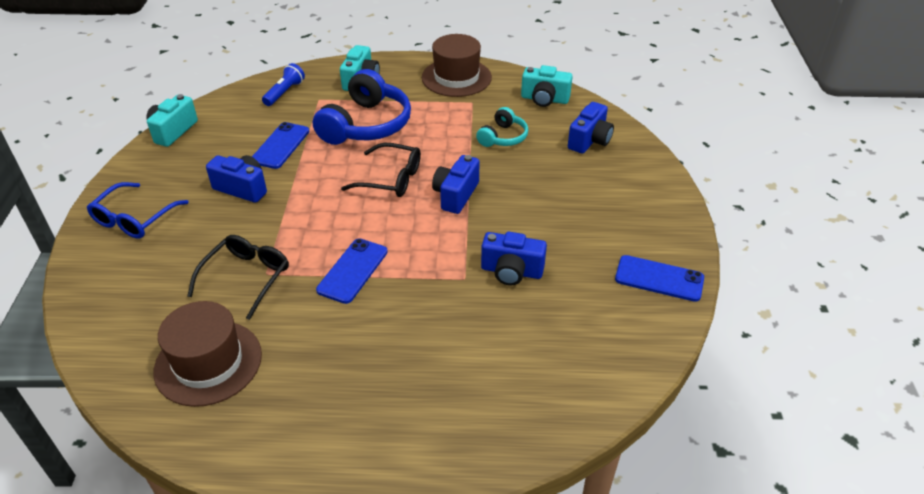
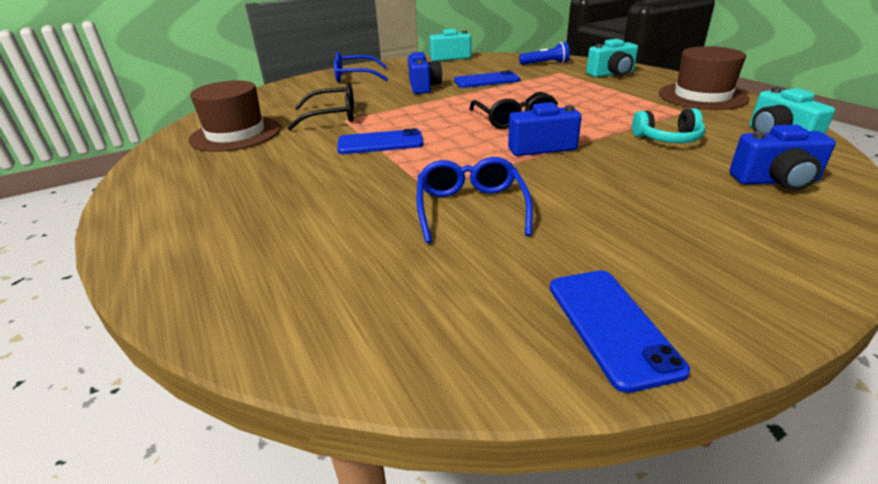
camera: 60 degrees right, 10 degrees down
blue headphones [313,69,411,145] -> none
blue camera [481,232,547,285] -> blue glasses [416,157,533,243]

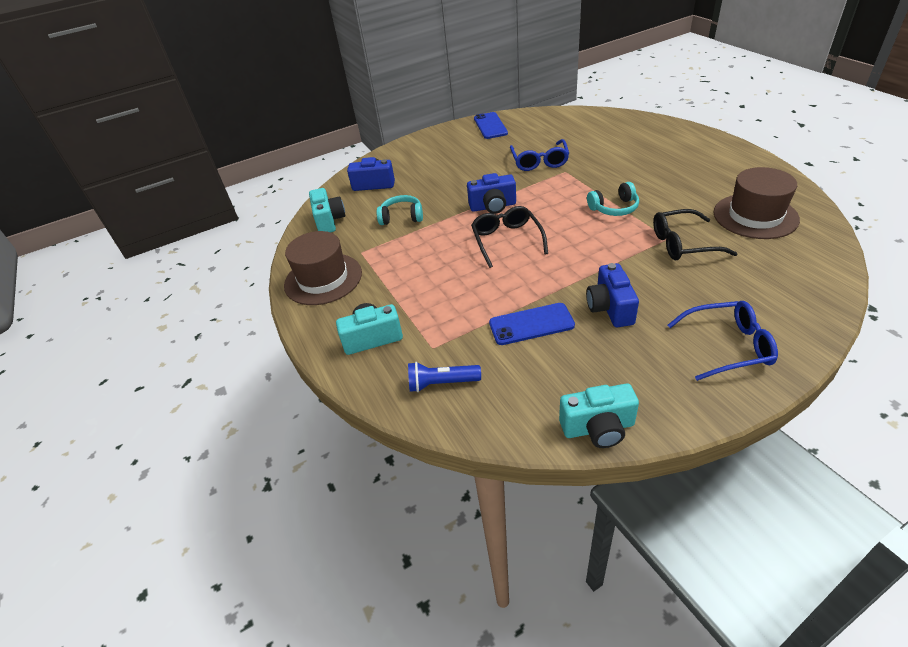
camera: 175 degrees left, 10 degrees up
blue phone [337,128,424,154] -> turquoise headphones [587,182,639,216]

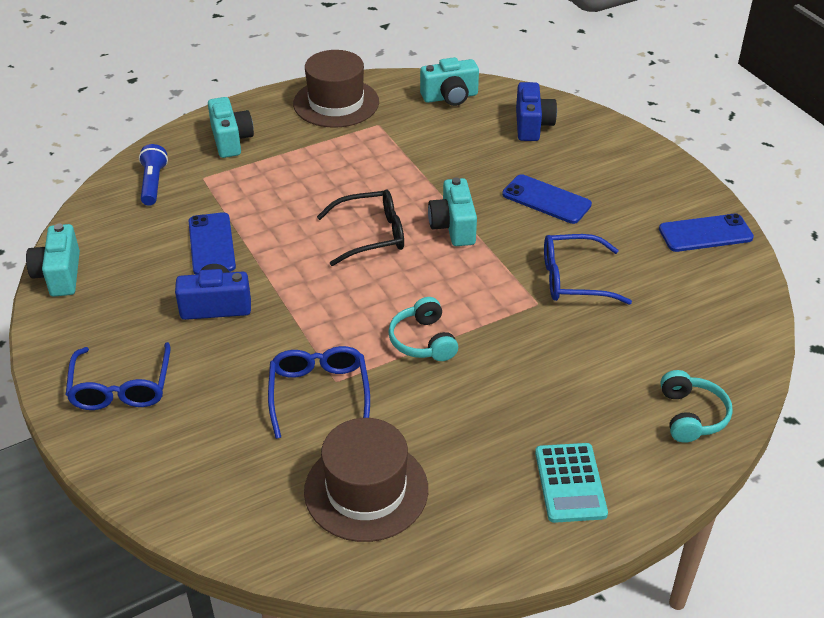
camera: 85 degrees right, 0 degrees up
turquoise headphones [377,195,423,225] -> turquoise headphones moved to [660,370,733,443]
blue camera [467,173,516,214] -> turquoise camera [428,177,477,246]
black glasses [653,209,738,260] -> blue glasses [268,346,370,439]
none -> blue phone [502,174,592,224]
none -> turquoise calculator [535,443,608,523]

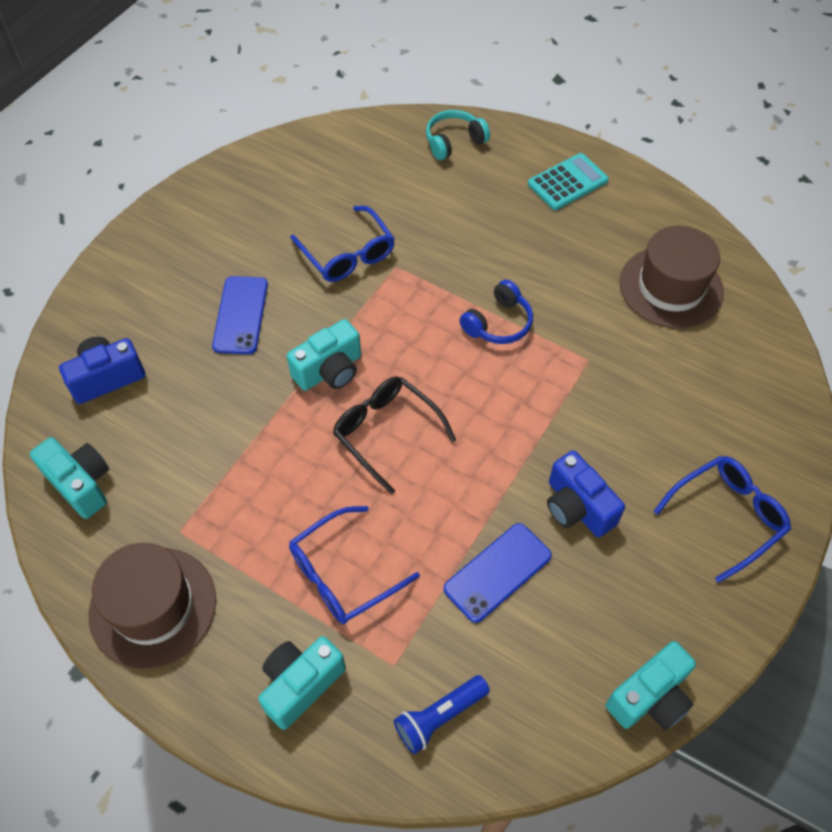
camera: 120 degrees left, 15 degrees up
blue glasses [268,346,370,439] -> blue glasses moved to [289,506,420,624]
turquoise headphones [388,297,458,361] -> blue headphones [460,280,533,344]
blue phone [659,214,754,252] -> none

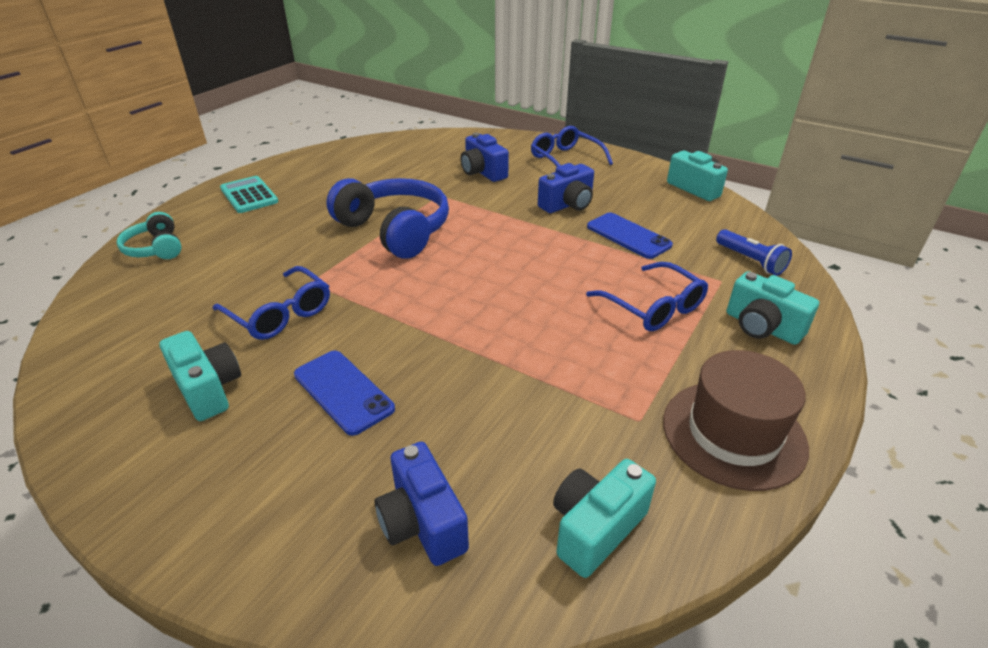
camera: 90 degrees left, 20 degrees down
blue phone [212,276,268,354] -> blue phone turned 45 degrees clockwise [294,351,395,436]
turquoise camera [287,319,361,391] -> turquoise camera moved to [159,331,241,421]
blue glasses [290,206,395,282] -> blue glasses turned 75 degrees clockwise [213,266,330,340]
black glasses [333,376,456,495] -> none
blue headphones [460,280,533,344] -> blue headphones [326,178,449,259], size x1.89
brown hat [620,226,724,329] -> none
none -> blue camera [460,133,509,182]

